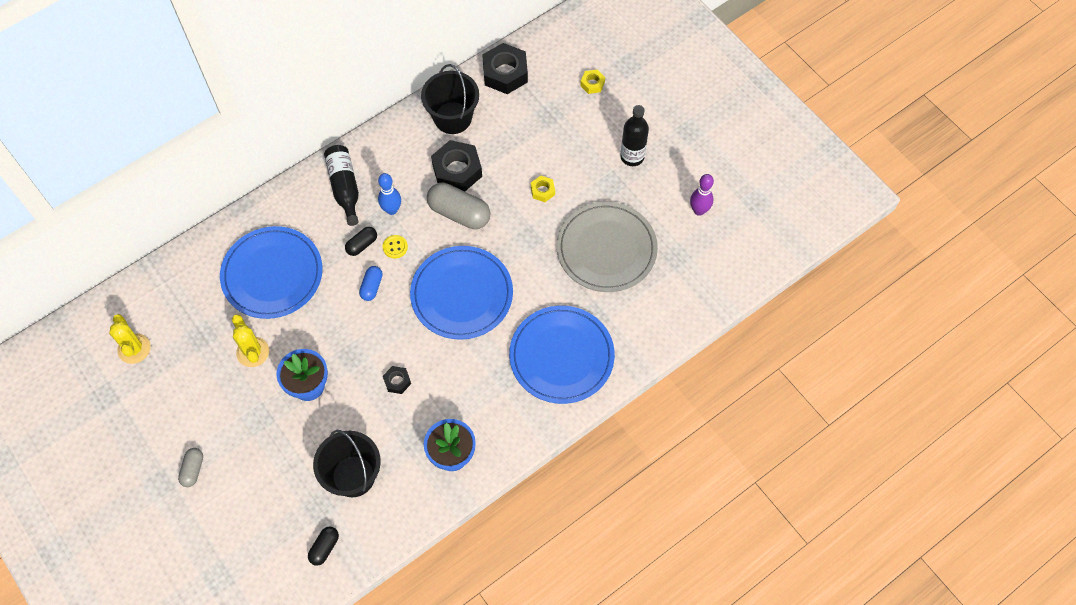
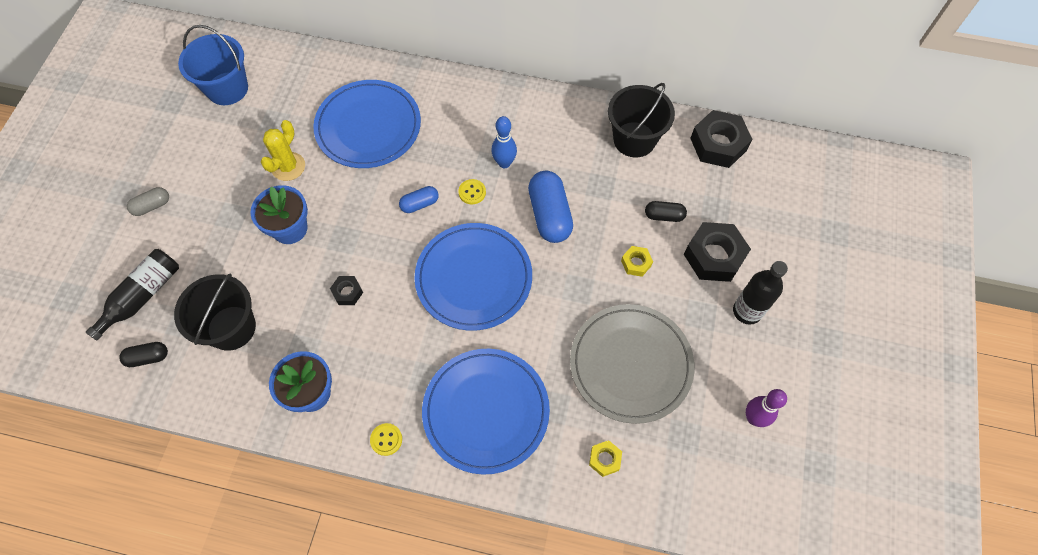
camera: 50 degrees right, 0 degrees up
yellow cactus [109,314,151,364] -> blue bucket [178,25,248,105]
black bottle [324,145,359,226] -> black bottle moved to [86,249,179,340]
black capsule [345,227,377,256] -> black capsule moved to [645,201,687,222]
grey capsule [427,183,490,229] -> blue capsule [528,171,573,243]
black nut [431,140,482,191] -> black nut moved to [684,222,751,282]
yellow nut [580,69,605,94] -> yellow nut moved to [589,440,622,477]
none -> yellow button [370,423,402,456]

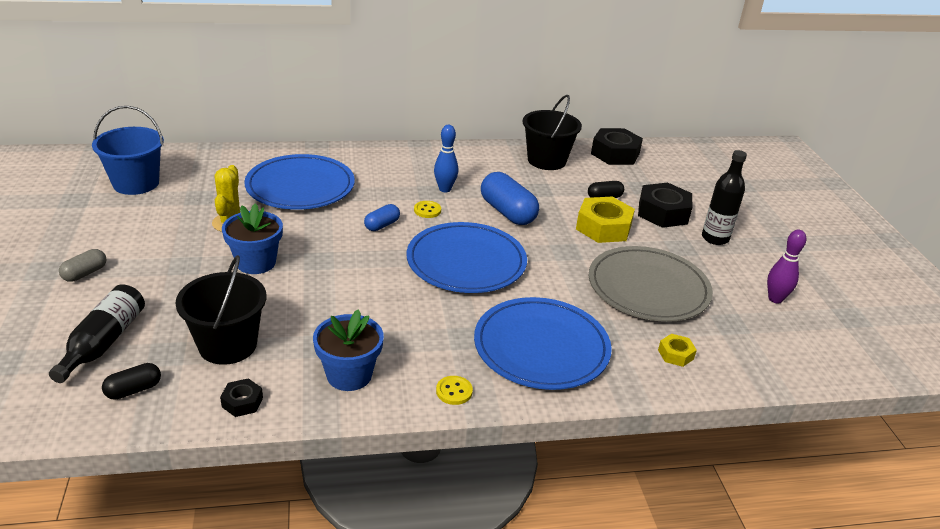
camera: 25 degrees left, 30 degrees down
black nut [330,276,363,305] -> black nut moved to [220,378,263,417]
yellow nut [621,246,653,277] -> yellow nut [576,197,635,243], size x2.01

